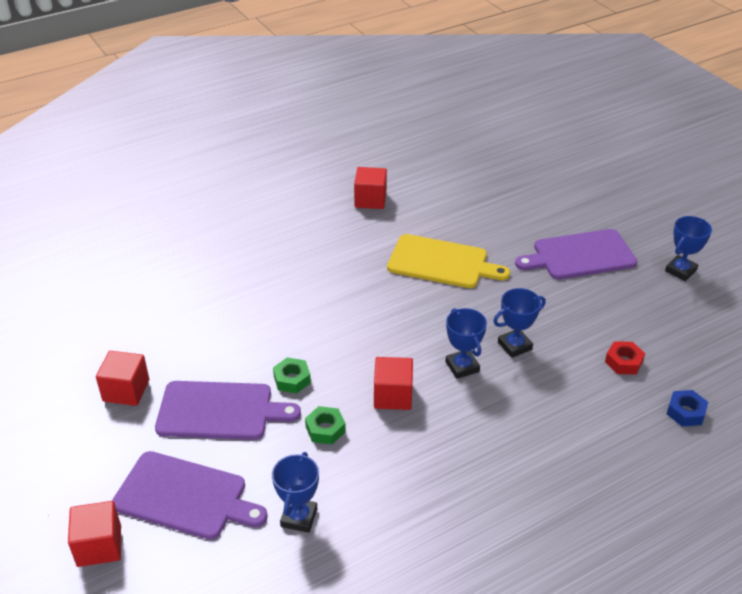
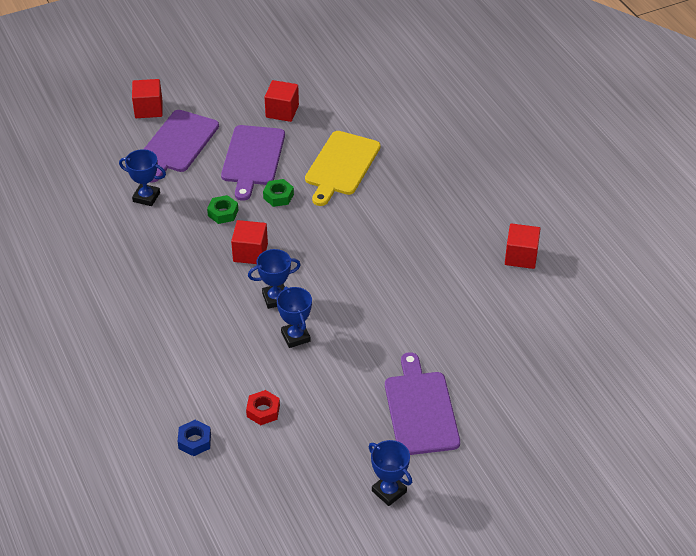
camera: 95 degrees right, 5 degrees up
yellow cutting board [387,234,510,288] -> yellow cutting board moved to [305,131,381,206]

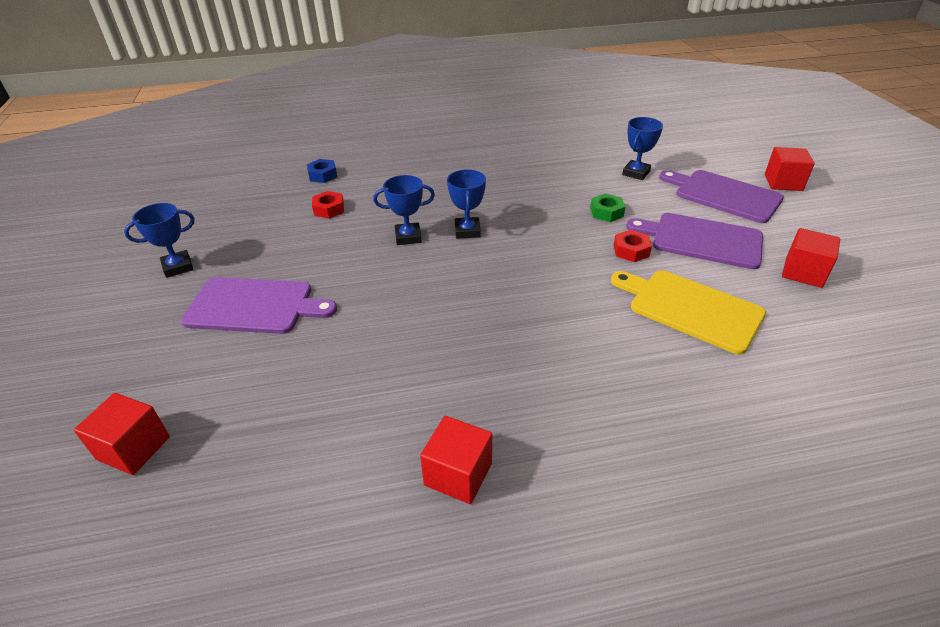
camera: 105 degrees right, 5 degrees down
red cube [231,220,268,264] -> red cube moved to [74,393,170,475]
green nut [263,179,294,207] -> red nut [614,230,652,262]

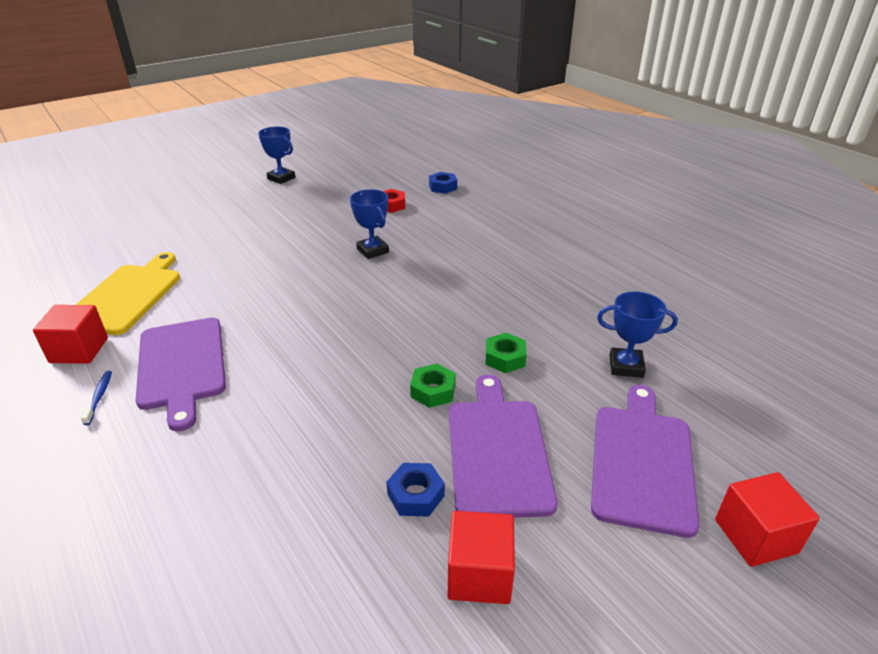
camera: 65 degrees right, 5 degrees down
red cube [74,393,170,475] -> none
purple cutting board [181,277,337,334] -> purple cutting board moved to [136,318,226,432]
blue trophy [447,169,486,238] -> none
yellow cutting board [611,270,766,354] -> yellow cutting board moved to [76,252,180,335]
red nut [614,230,652,262] -> green nut [410,363,456,408]
none -> blue toothbrush [81,371,112,425]
none -> blue nut [386,463,445,517]

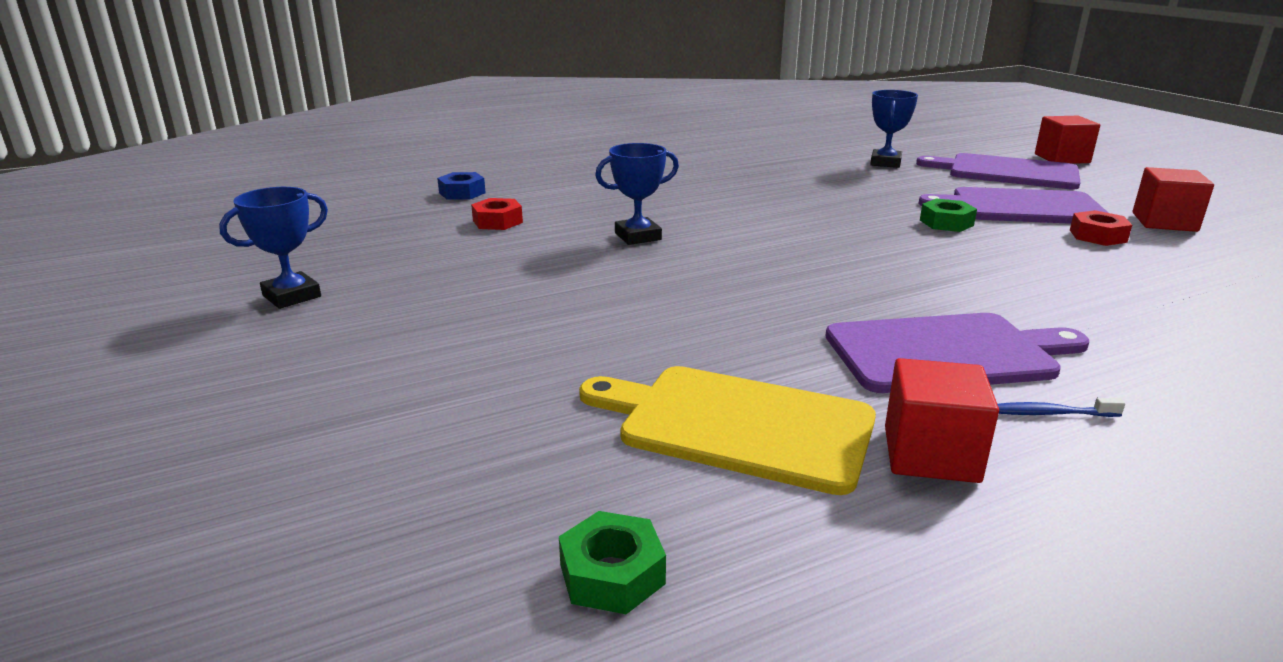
camera: 80 degrees left, 10 degrees down
blue nut [386,463,445,517] -> red nut [1070,210,1132,246]
green nut [486,333,527,373] -> green nut moved to [559,511,666,614]

